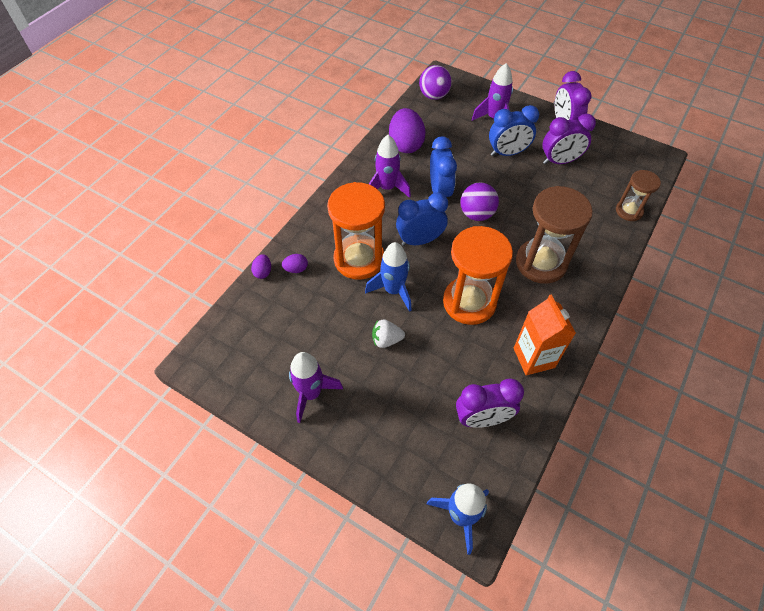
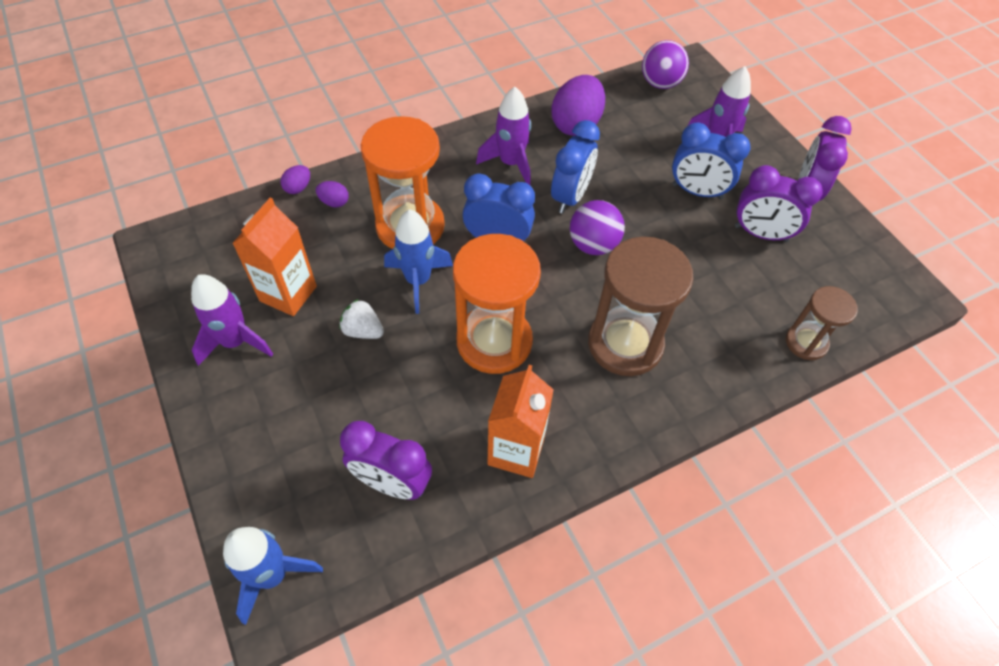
camera: 30 degrees right, 0 degrees up
none -> orange carton [232,198,317,316]

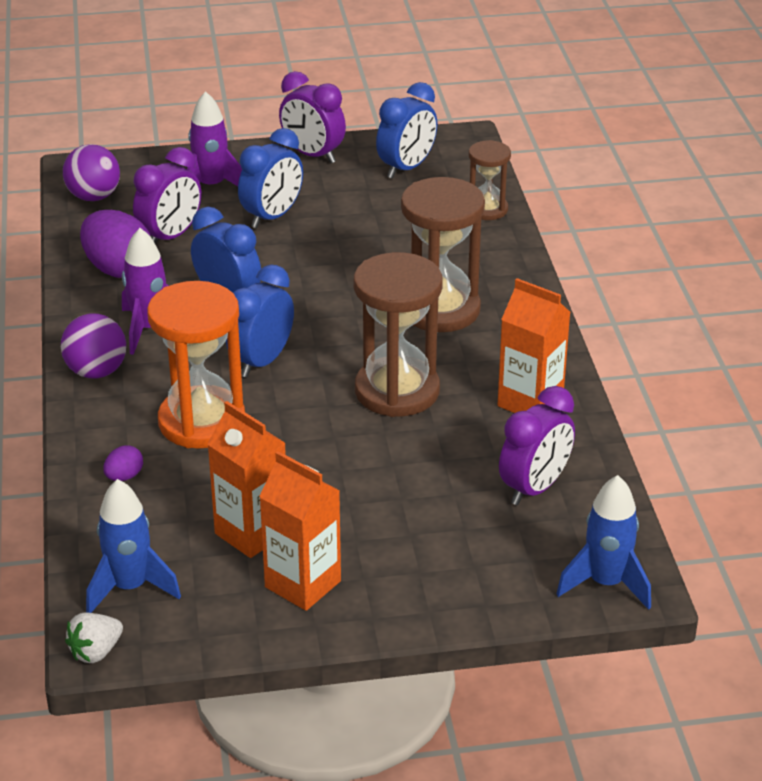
camera: 70 degrees left, 20 degrees down
purple rocket [191,274,273,366] -> orange carton [259,451,341,611]
purple egg [280,165,310,194] -> none
white strawberry [339,299,384,339] -> white strawberry moved to [65,612,123,663]
blue rocket [384,209,453,314] -> blue rocket moved to [86,479,181,613]
orange hourglass [453,234,541,374] -> brown hourglass [354,252,443,417]
purple ball [570,200,625,255] -> purple ball moved to [61,314,126,379]
purple clock [735,165,823,242] -> purple clock moved to [133,147,201,245]
none -> blue clock [376,82,438,179]

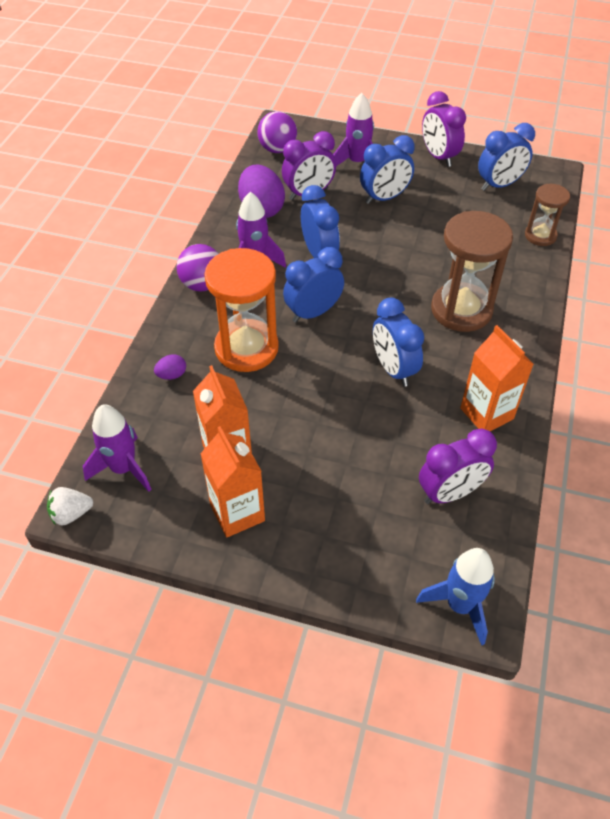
camera: 25 degrees right, 15 degrees up
blue rocket [86,479,181,613] -> purple rocket [83,404,152,492]
brown hourglass [354,252,443,417] -> blue clock [373,298,424,387]

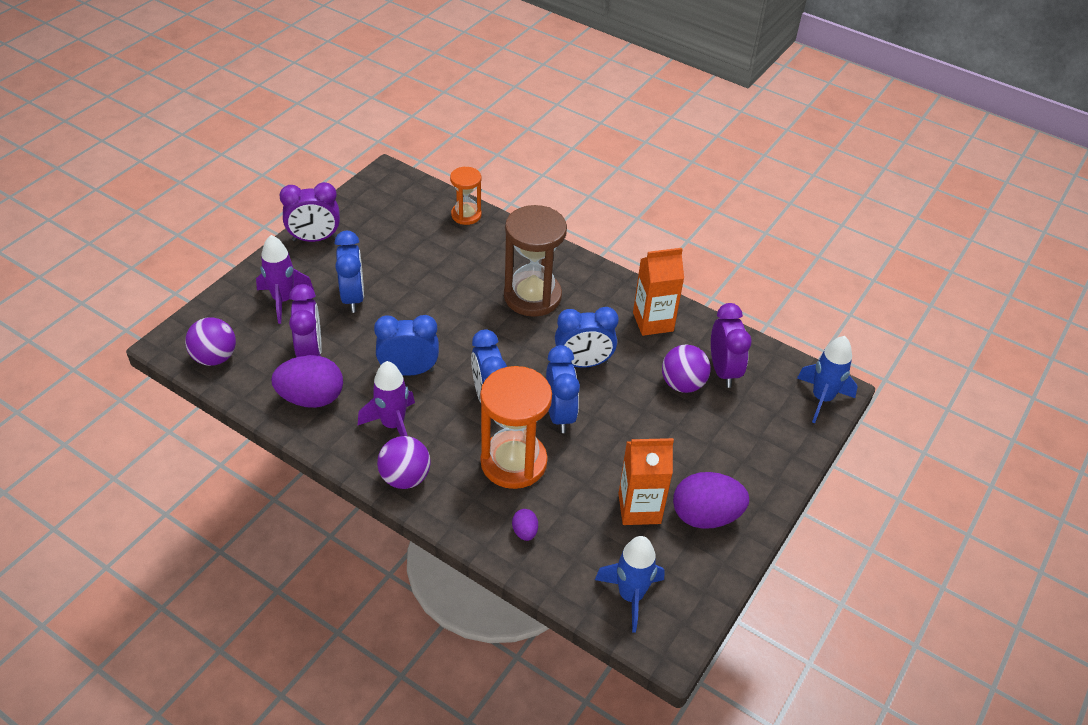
camera: 75 degrees left, 5 degrees down
white strawberry [47,487,93,526] -> none
purple rocket [83,404,152,492] -> blue rocket [595,536,665,633]
orange carton [200,426,265,537] -> purple egg [673,472,749,529]
blue clock [478,123,535,191] -> blue clock moved to [546,345,580,433]
brown hourglass [525,184,570,246] -> orange hourglass [450,167,481,225]
none -> purple ball [662,344,710,393]

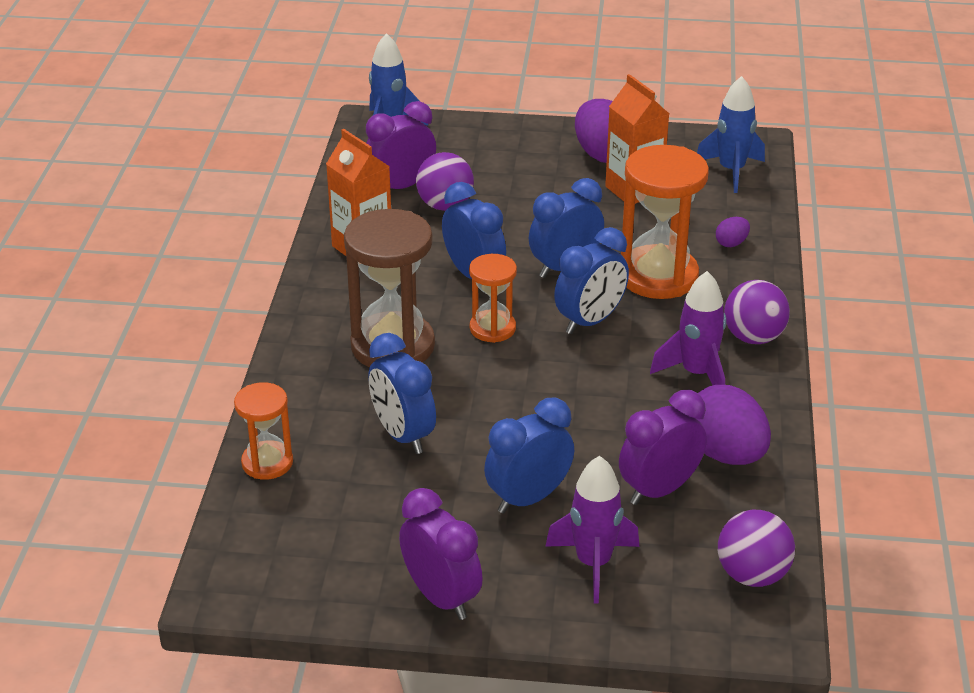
camera: 115 degrees left, 10 degrees down
blue clock [374,315,439,376] -> blue clock moved to [368,333,436,454]
none -> orange hourglass [469,254,517,343]

